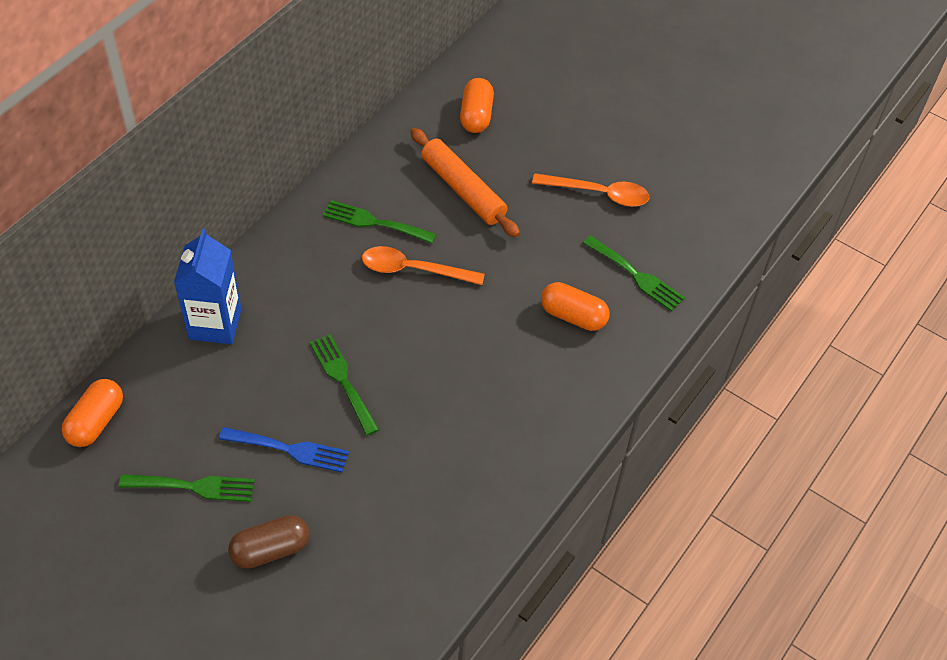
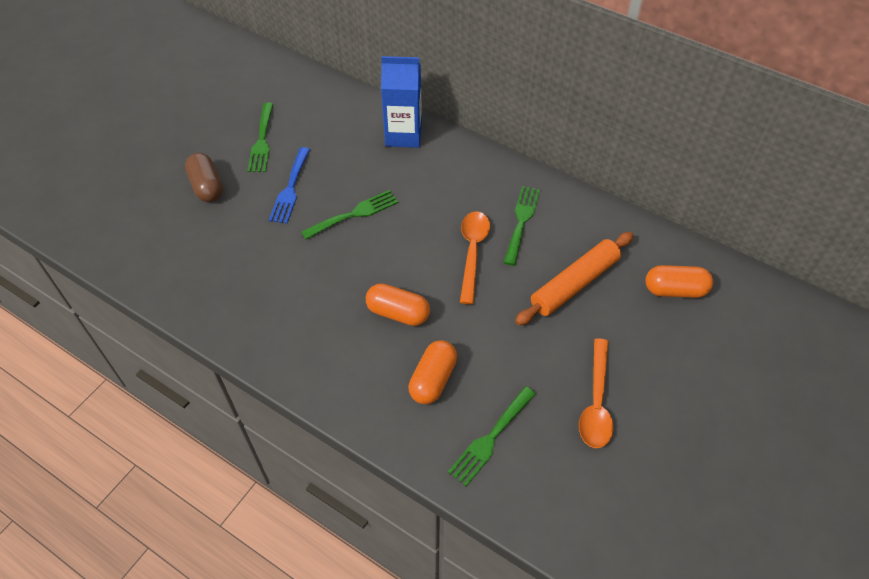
camera: 90 degrees right, 0 degrees up
orange capsule [61,379,123,447] -> orange capsule moved to [366,283,430,326]

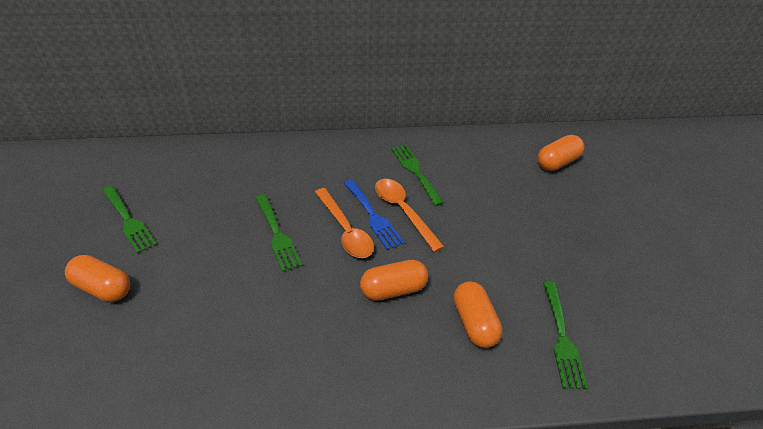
camera: 40 degrees left, 10 degrees down
brown capsule [185,153,223,202] -> orange capsule [65,255,130,302]
blue fork [269,147,310,224] -> blue fork moved to [344,179,404,250]
green fork [301,190,398,240] -> green fork turned 135 degrees clockwise [256,194,302,272]
blue carton [381,56,422,148] -> none
orange rolling pin [515,232,634,325] -> none
orange spoon [579,338,613,448] -> orange spoon moved to [315,188,374,258]

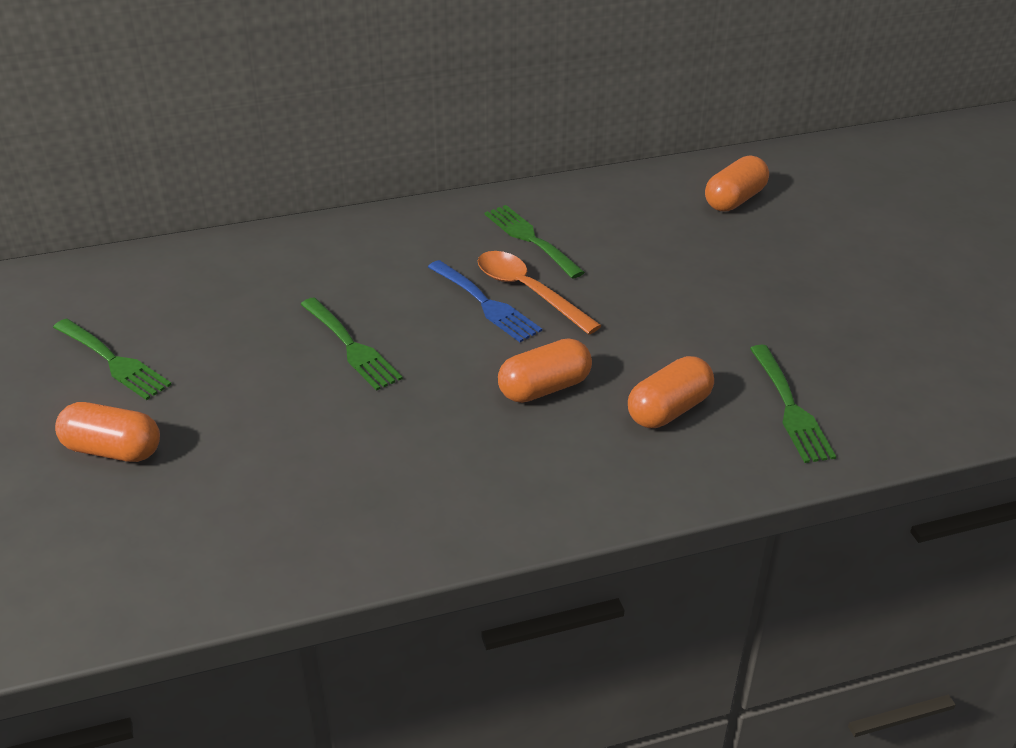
camera: 10 degrees left, 5 degrees down
orange spoon [315,188,374,258] -> none
orange capsule [453,281,503,348] -> orange capsule turned 75 degrees clockwise [628,356,714,428]

